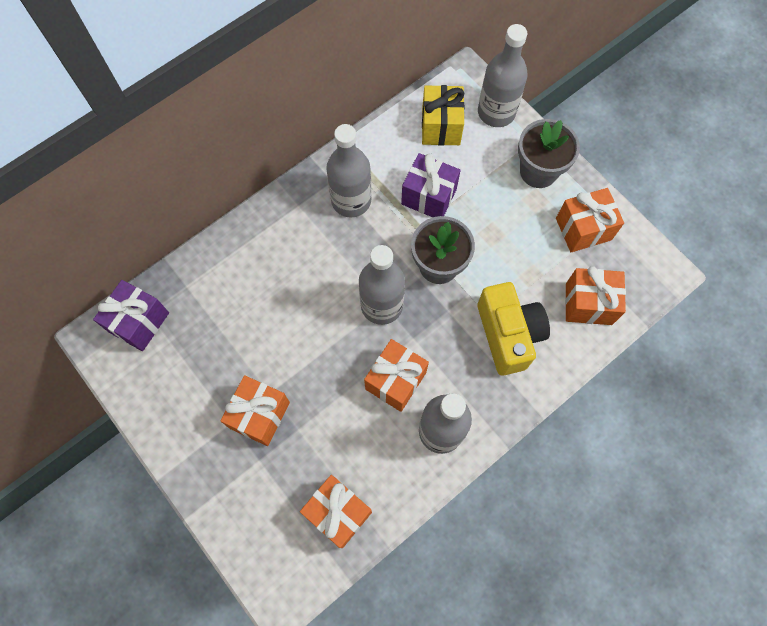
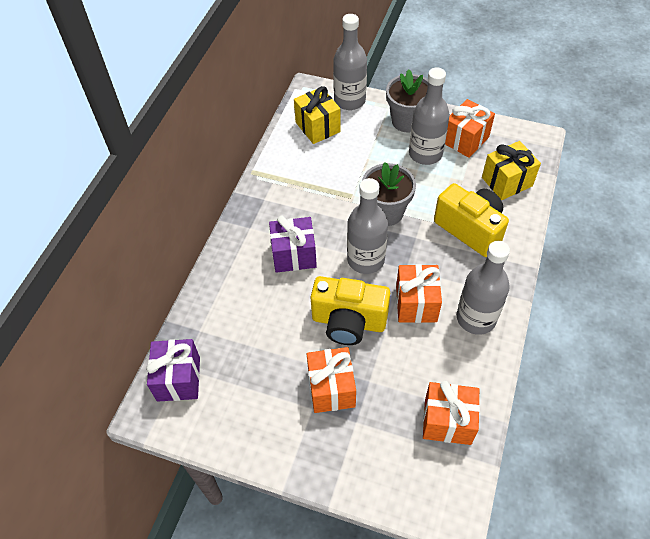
camera: 30 degrees left, 15 degrees down
grey bottle [326,124,372,217] -> grey bottle moved to [409,67,450,165]
purple gift [401,153,461,217] -> purple gift moved to [269,215,317,273]
orange gift [565,266,626,325] -> yellow gift [482,141,541,200]
none -> yellow camera [310,276,390,345]

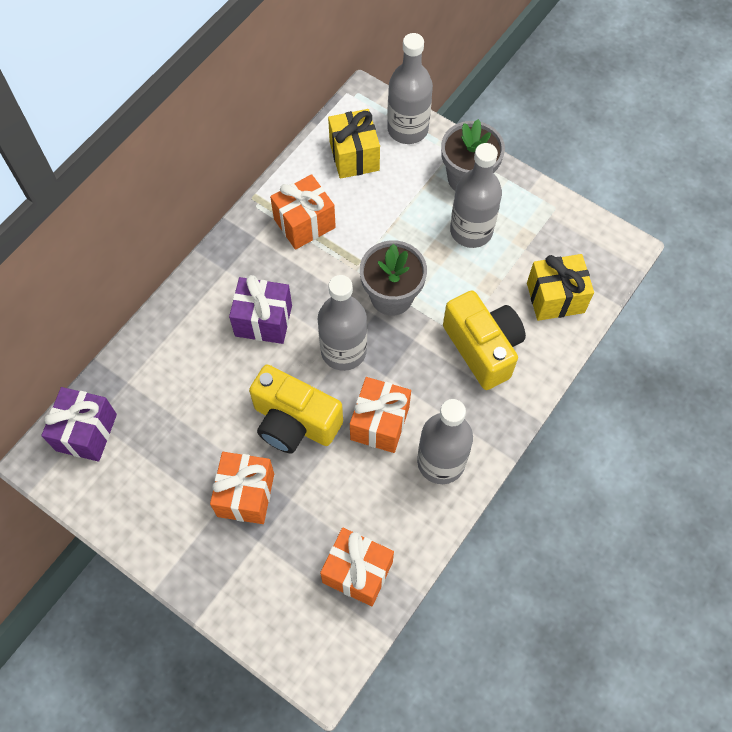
camera: 15 degrees right, 10 degrees up
orange gift [445,99,495,158] -> orange gift moved to [270,174,336,250]

